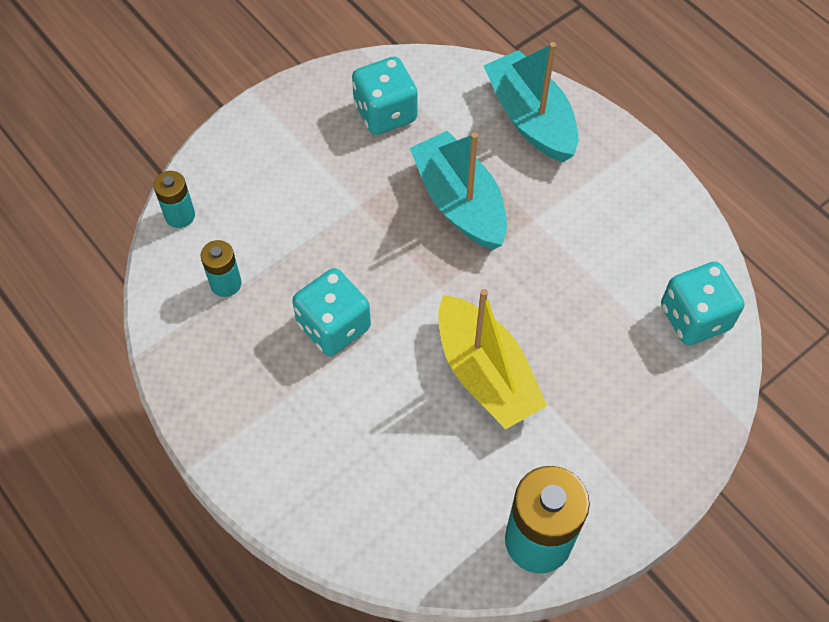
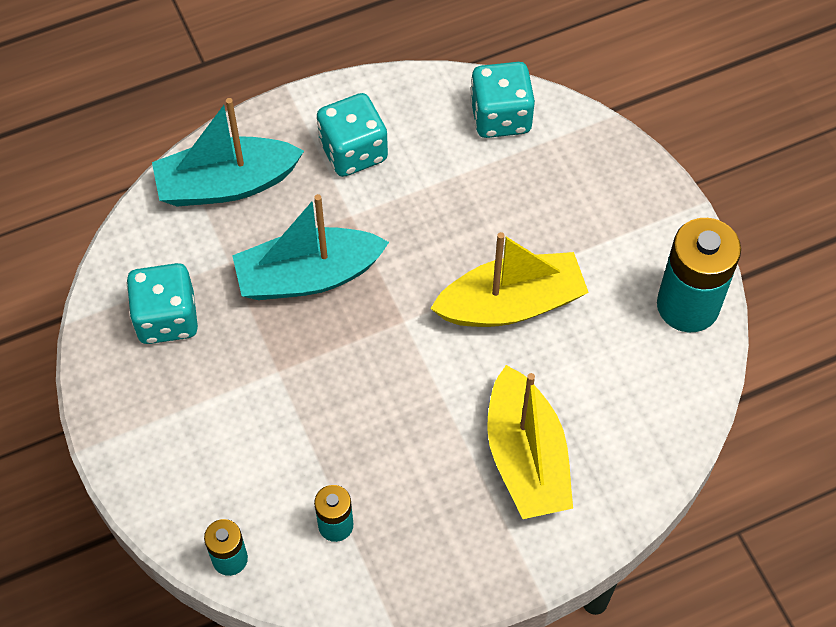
camera: 75 degrees left, 0 degrees up
turquoise dice [292,268,371,356] -> turquoise dice moved to [317,93,388,177]
none -> yellow boat [487,365,573,519]

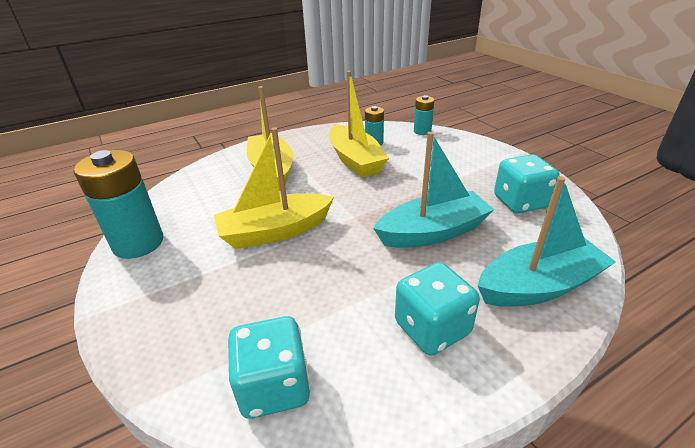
camera: 175 degrees right, 25 degrees down
none -> yellow boat [330,71,389,178]

